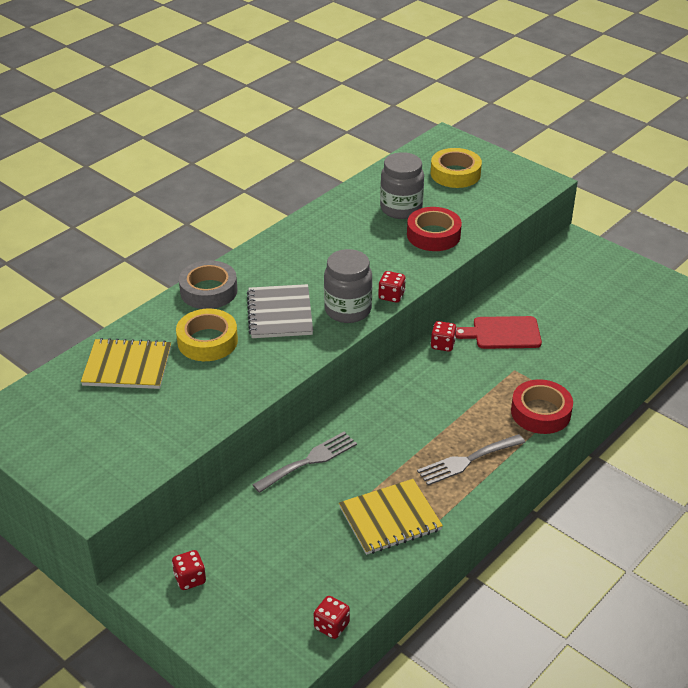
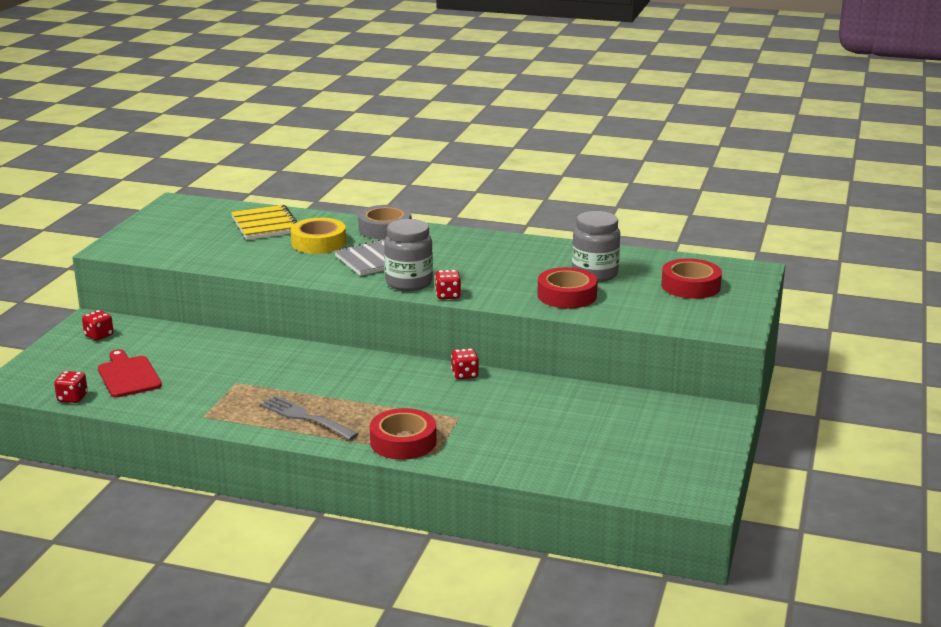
camera: 65 degrees right, 15 degrees down
grey fork [252,432,357,493] -> none
yellow notebook [339,479,443,555] -> none
yellow tape [431,148,482,188] -> red tape [661,258,722,299]
red cutting board [456,316,542,349] -> red cutting board moved to [98,349,162,398]

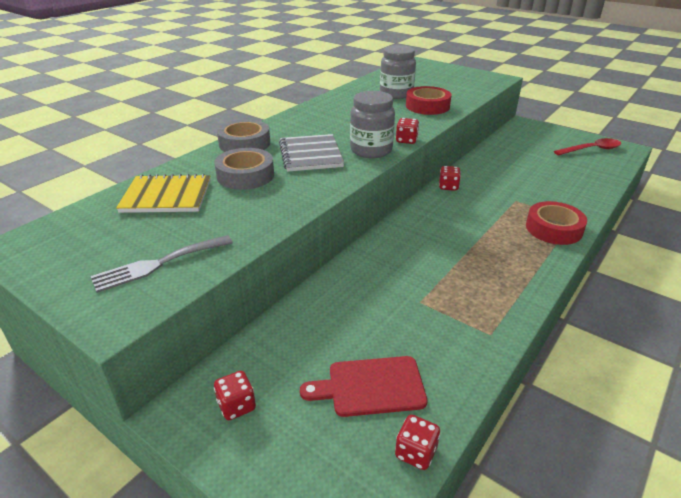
camera: 70 degrees left, 10 degrees up
grey fork [260,395,358,440] -> grey fork moved to [91,235,233,293]
yellow tape [291,218,346,254] -> grey tape [214,148,274,190]
red tape [661,258,722,299] -> none
none -> red spoon [554,138,621,155]

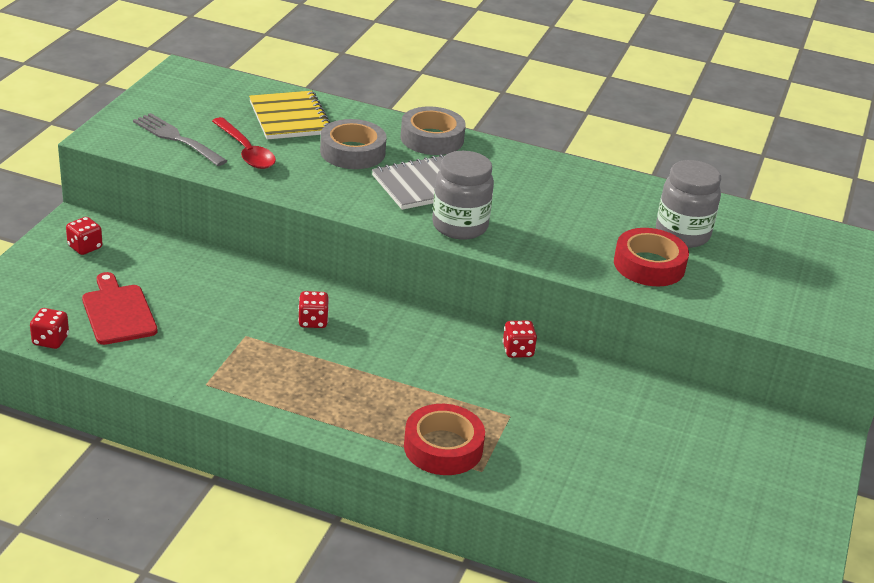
camera: 70 degrees right, 0 degrees up
red dice [396,118,419,144] -> red dice moved to [298,291,329,328]
red spoon [554,138,621,155] -> red spoon moved to [212,117,276,169]

